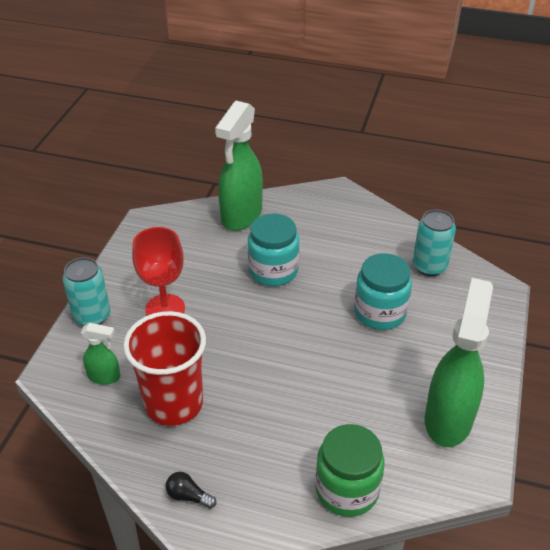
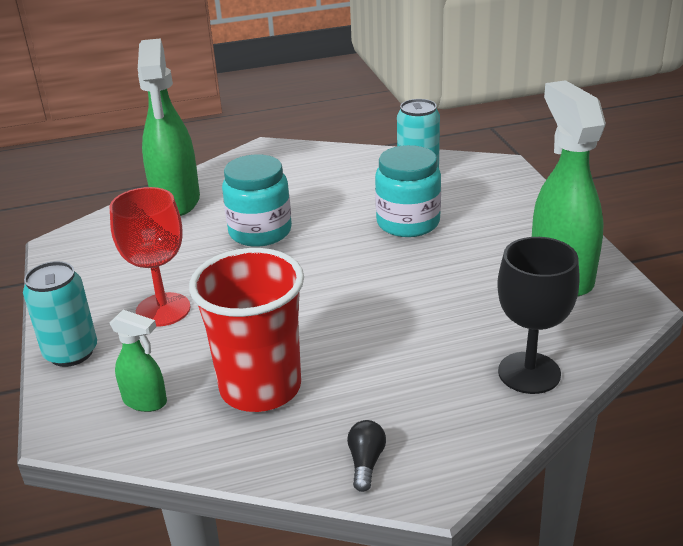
camera: 30 degrees left, 10 degrees down
green spray bottle [81,323,121,385] -> green spray bottle turned 45 degrees clockwise [110,310,167,412]
black light bulb [166,472,216,509] -> black light bulb turned 105 degrees clockwise [347,420,386,492]
green jar [315,424,385,517] -> black goblet [497,237,580,394]

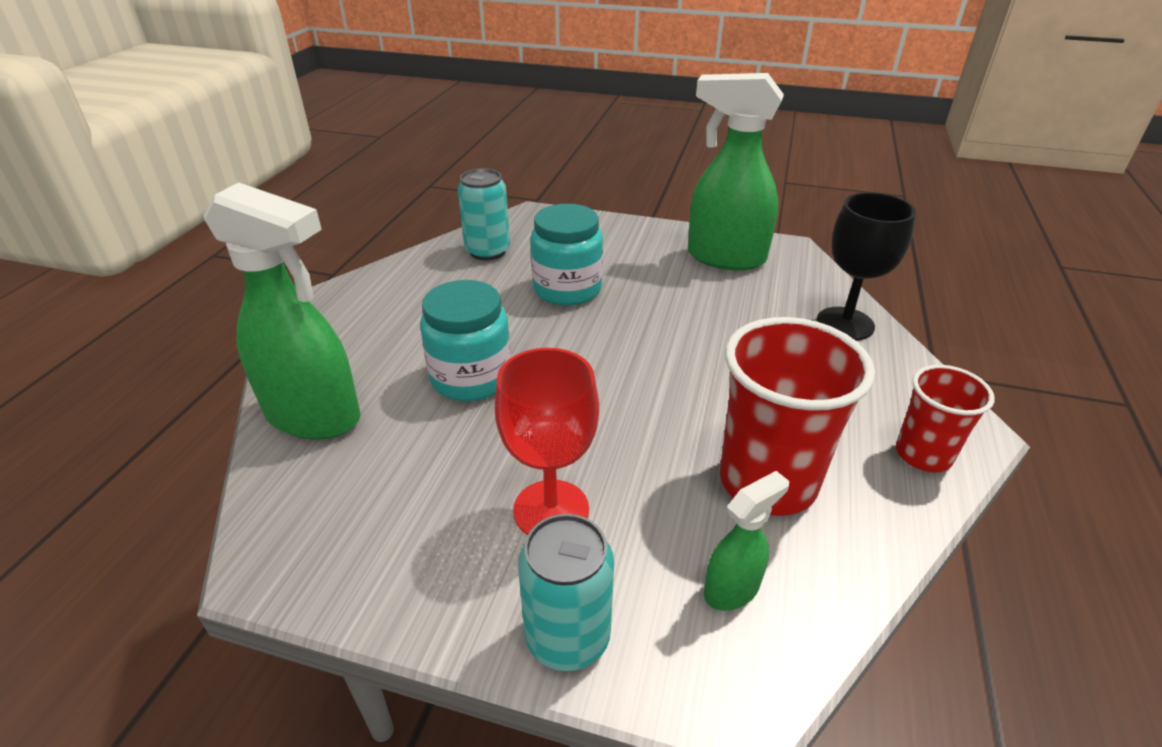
camera: 60 degrees left, 5 degrees up
black light bulb [347,420,386,492] -> red cup [896,365,995,472]

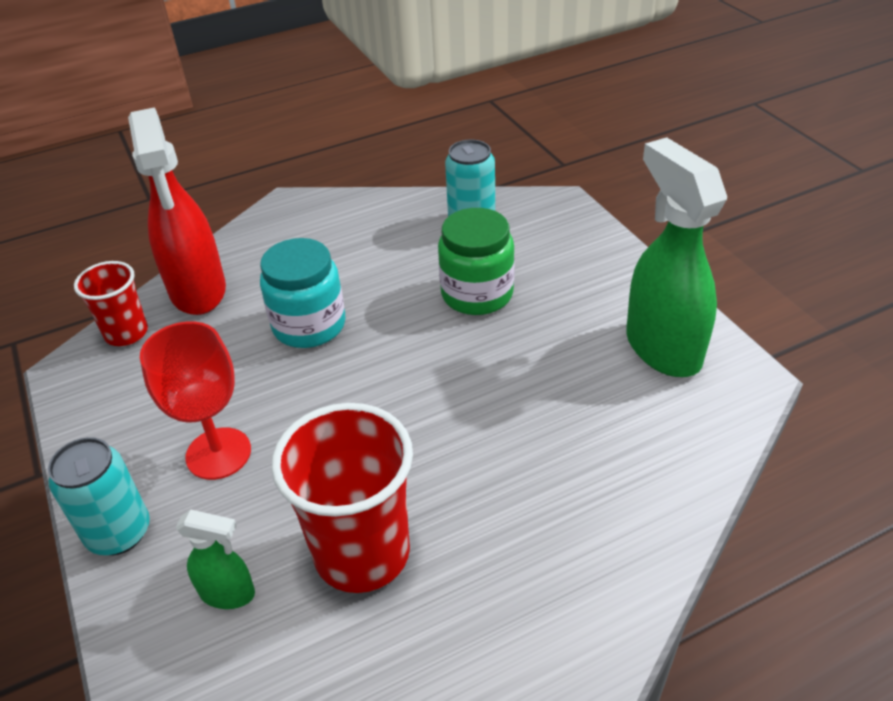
camera: 50 degrees right, 5 degrees up
green spray bottle [204,182,361,440] -> red spray bottle [128,107,226,315]
turquoise jar [530,204,603,306] -> green jar [438,208,515,315]
black goblet [817,192,916,340] -> none
red cup [896,365,995,472] -> red cup moved to [74,261,148,346]

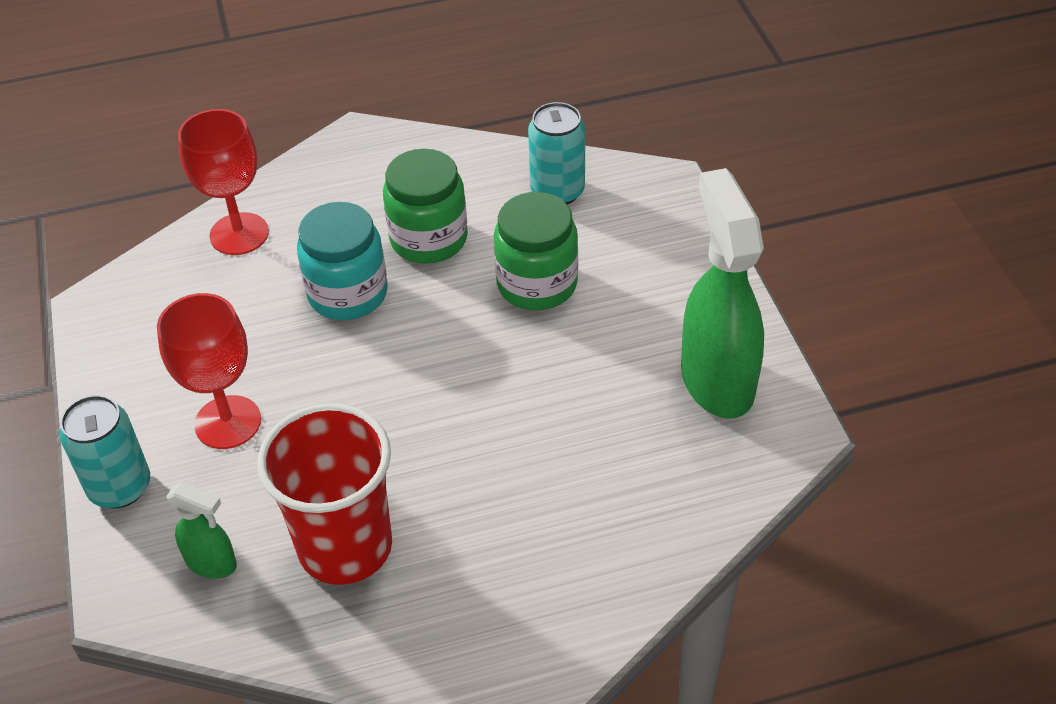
camera: 10 degrees right, 5 degrees up
red cup [74,261,148,346] -> none
red spray bottle [128,107,226,315] -> red goblet [178,109,269,255]
none -> green jar [383,149,468,264]

